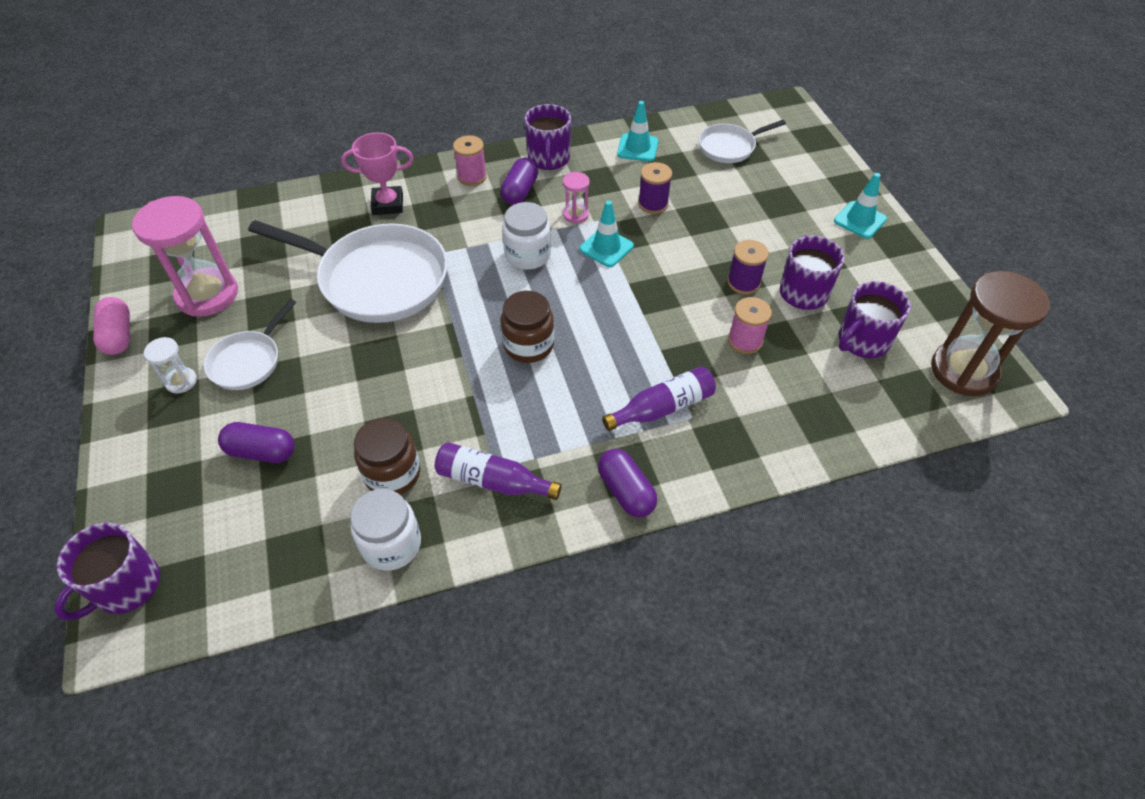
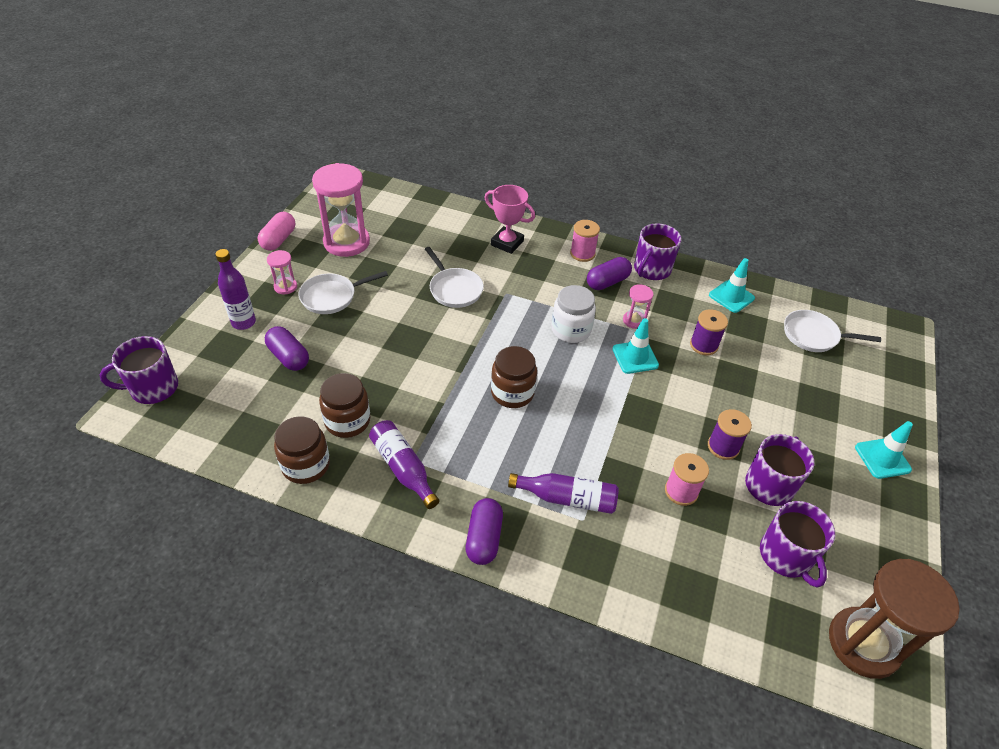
camera: 35 degrees right, 5 degrees down
white hourglass [144,337,197,394] -> pink hourglass [267,250,297,295]
white pan [248,220,448,323] -> white pan [425,247,484,308], size x0.52
white jar [350,489,421,571] -> brown jar [274,416,330,484]
purple mug [839,281,911,358] -> purple mug turned 105 degrees counterclockwise [760,501,835,588]
none -> purple bottle [215,249,256,330]

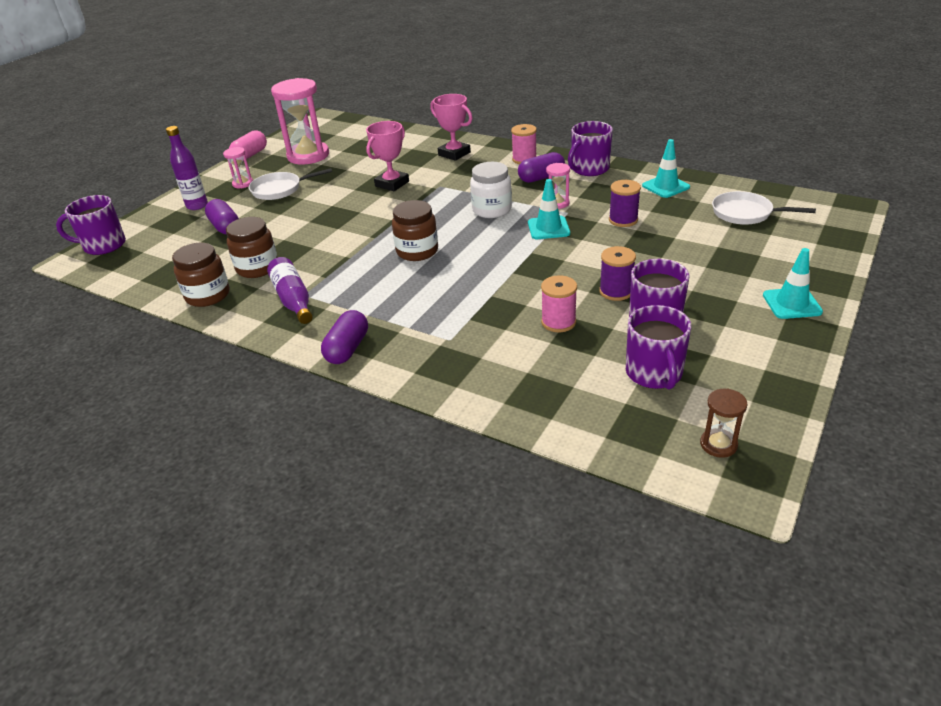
camera: 15 degrees right, 10 degrees down
white pan [425,247,484,308] -> pink trophy [366,121,409,191]
purple bottle [508,473,619,514] -> none
brown hourglass [829,559,960,679] -> brown hourglass [700,389,748,458], size x0.47

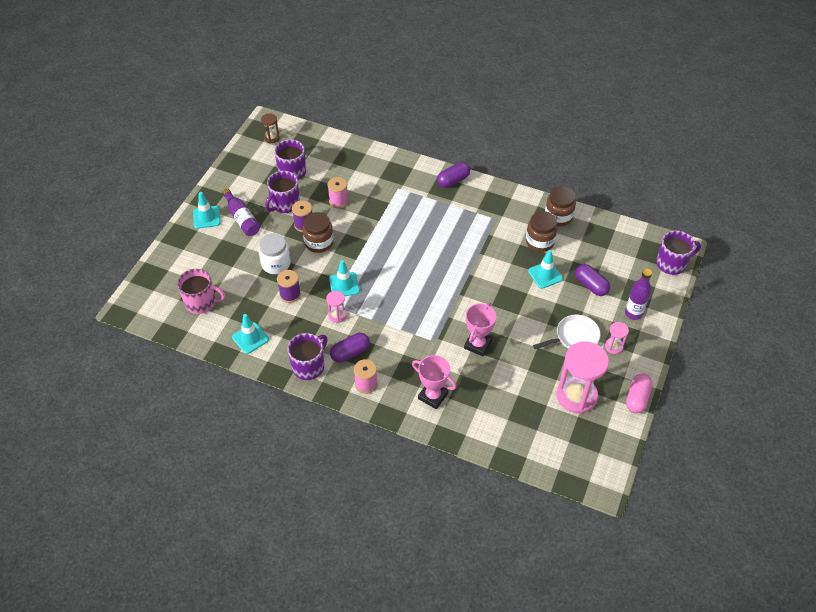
camera: 170 degrees right, 15 degrees up
purple bottle [267,257,313,324] -> purple bottle moved to [222,189,260,236]
purple capsule [321,310,368,364] -> purple capsule turned 45 degrees clockwise [437,162,470,188]
brown jar [392,200,438,261] -> brown jar moved to [303,212,334,253]
white jar [470,162,512,218] -> white jar moved to [258,233,291,274]
white pan [712,191,816,225] -> pink mug [177,269,225,314]
none -> turquoise traffic cone [528,250,563,289]

